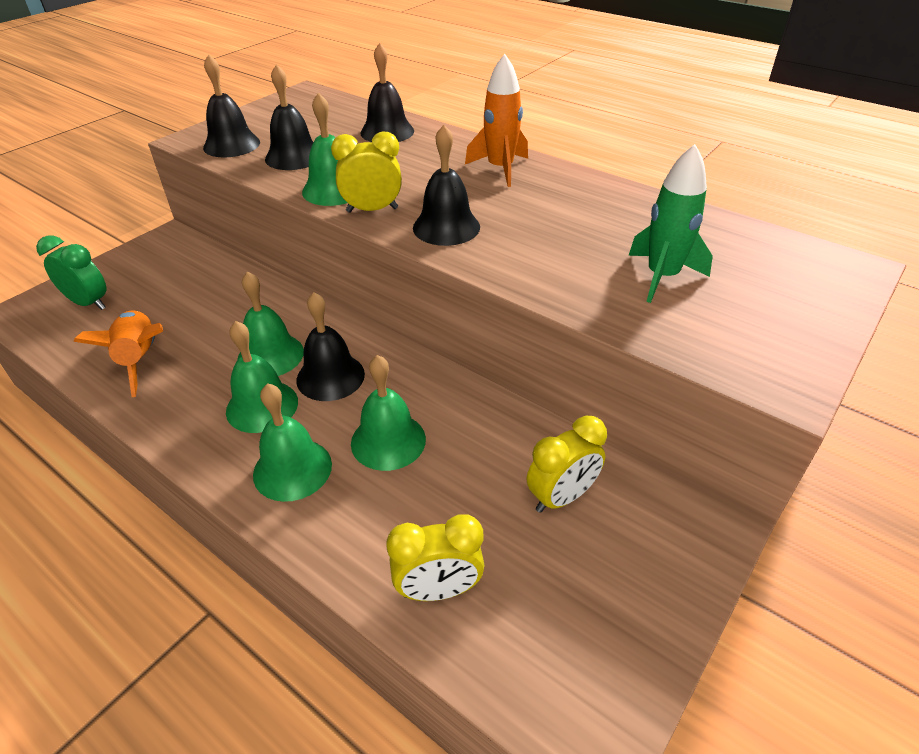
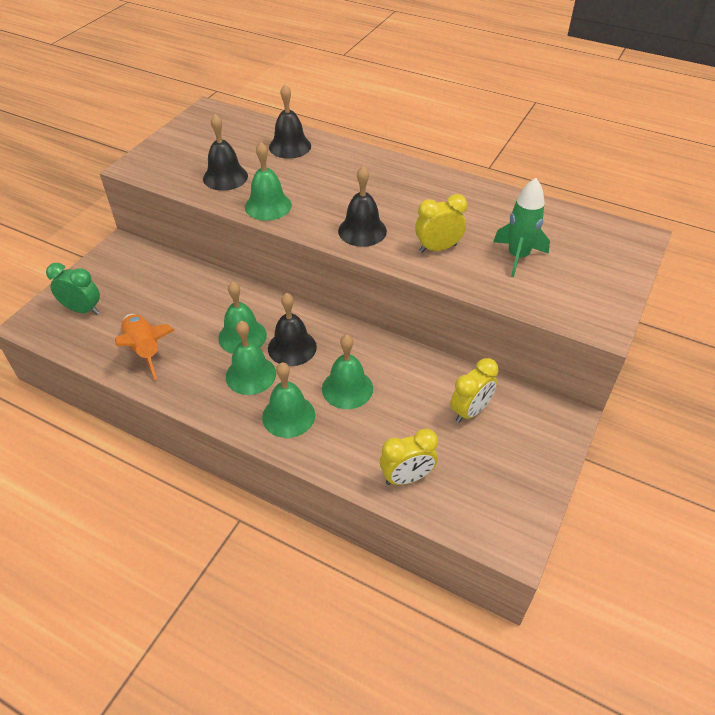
camera: 10 degrees left, 5 degrees up
black bell [203,54,260,157] -> none
yellow clock [331,132,402,213] -> yellow clock moved to [415,194,467,253]
orange rocket [465,54,528,187] -> none

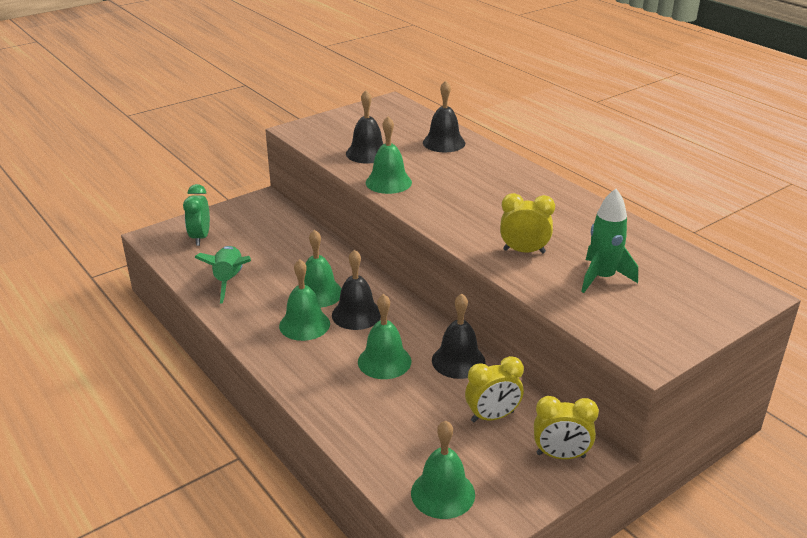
camera: 25 degrees right, 15 degrees down
green clock [46,263,100,315] -> green clock turned 135 degrees counterclockwise [183,184,210,246]
orange rocket [115,314,175,380] -> green rocket [194,246,251,304]
green bell [262,362,315,438] -> green bell moved to [411,421,475,519]
black bell [338,166,387,247] -> black bell moved to [432,293,486,379]
yellow clock [380,428,438,485] -> yellow clock moved to [534,396,599,459]

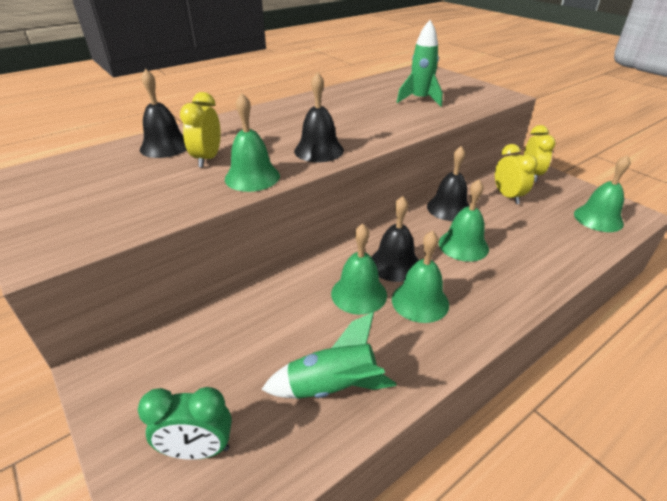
camera: 90 degrees left, 5 degrees up
black bell [346,90,383,163] -> black bell moved to [294,72,344,162]
yellow clock [500,193,555,253] -> yellow clock moved to [180,92,221,168]

